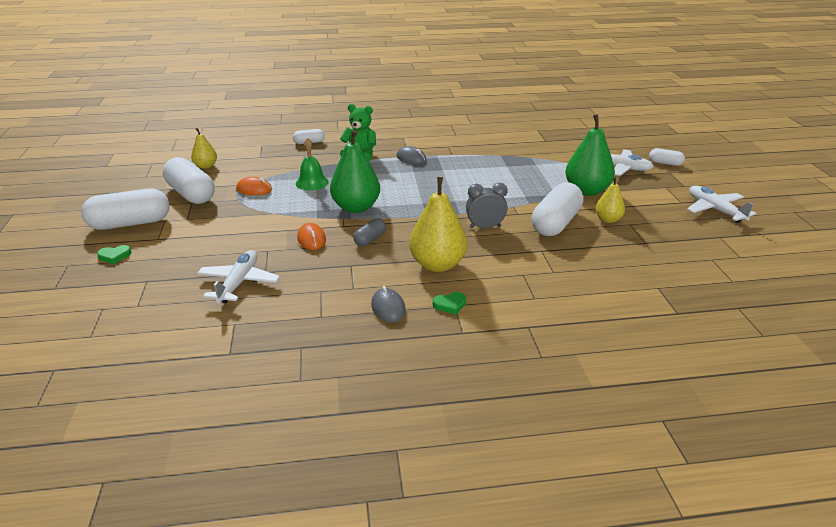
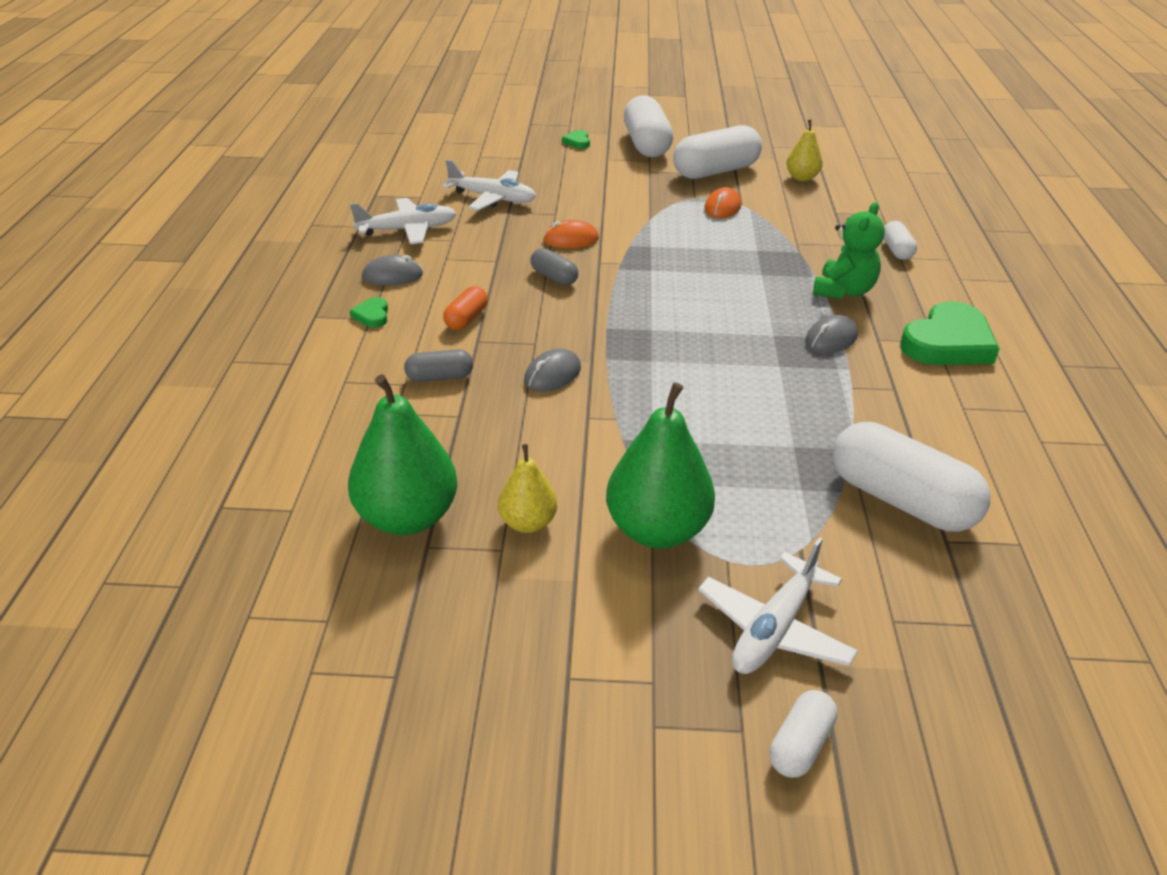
camera: 100 degrees right, 5 degrees up
green bell [296,138,329,190] -> none
green pear [330,130,380,213] -> green pear moved to [348,374,457,535]
yellow pear [409,177,467,272] -> orange capsule [443,286,488,330]
grey clock [466,182,508,229] -> grey mouse [524,348,581,392]
white capsule [532,182,584,236] -> white capsule moved to [832,422,990,532]
white plane [687,185,756,223] -> white plane moved to [350,198,457,244]
none -> grey capsule [404,349,473,382]
none -> green heart [900,301,999,365]

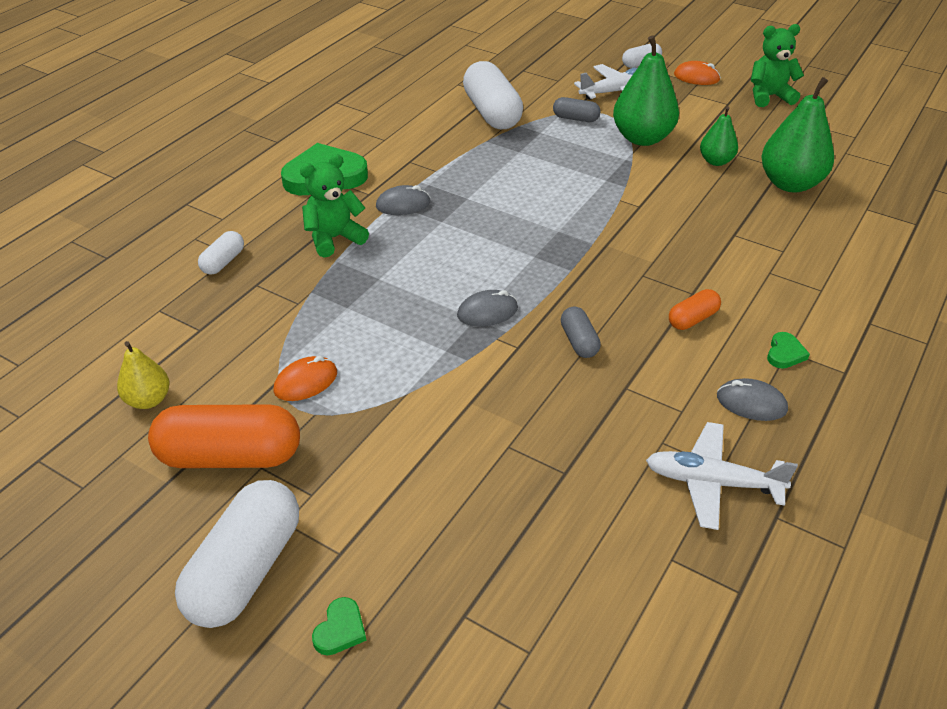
camera: 150 degrees left, 5 degrees up
grey capsule [404,349,473,382] -> grey capsule moved to [553,97,601,122]
white plane [442,159,536,211] -> none
yellow pear [498,444,557,533] -> green pear [700,106,738,166]
grey mouse [524,348,581,392] -> grey mouse moved to [457,290,518,327]
orange mouse [543,220,599,248] -> orange mouse moved to [674,61,721,85]
white capsule [673,125,762,179] -> orange capsule [148,404,300,468]
none -> green teddy bear [751,24,804,107]

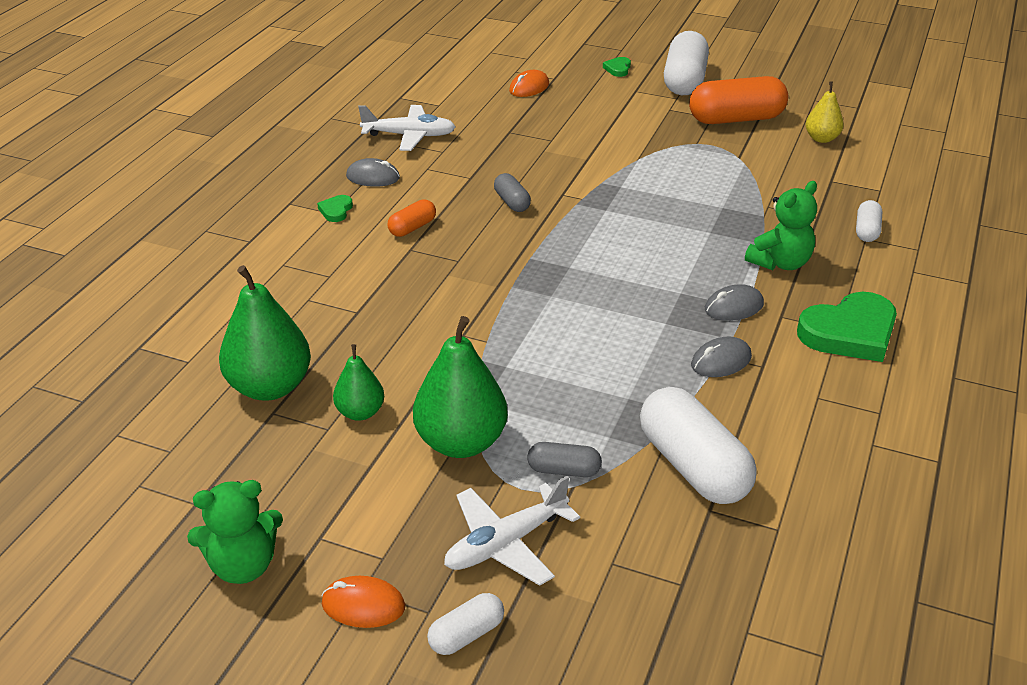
camera: 170 degrees right, 5 degrees down
orange mouse [273,356,337,401] -> orange mouse moved to [509,70,549,97]
grey mouse [457,290,518,327] -> grey mouse moved to [691,337,752,377]

